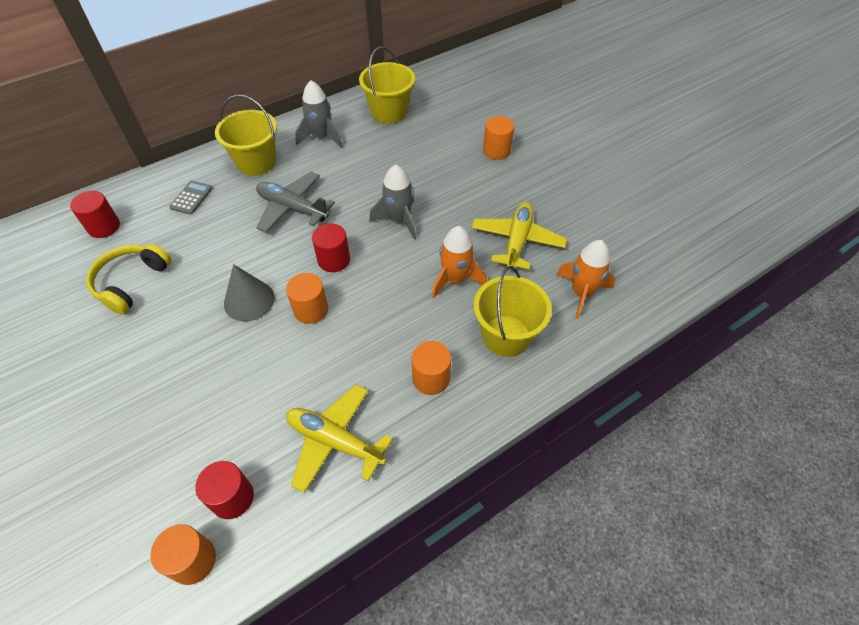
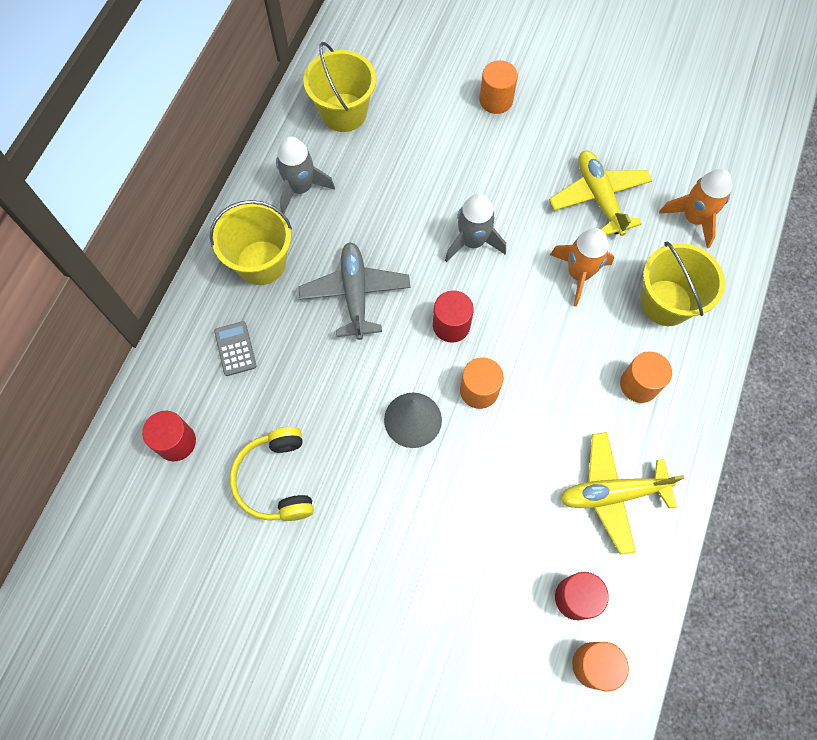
camera: 35 degrees left, 15 degrees up
grey plane [256,172,335,233] -> grey plane turned 90 degrees clockwise [298,243,411,340]

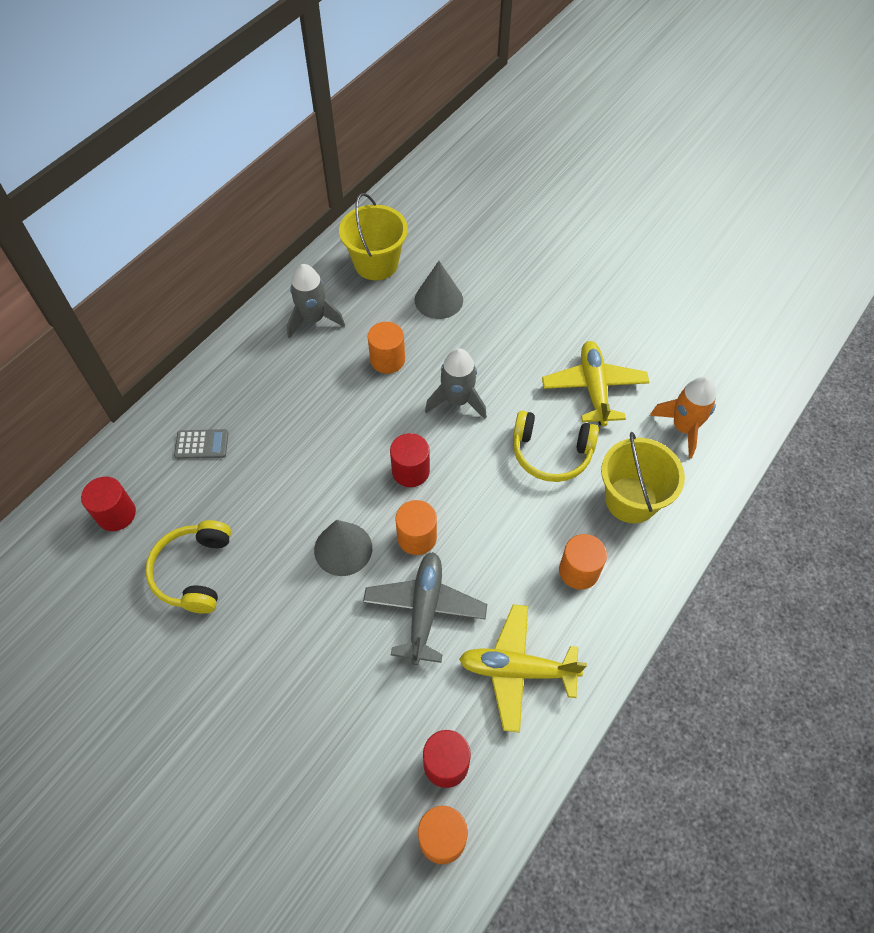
camera: 15 degrees right, 10 degrees down
yellow bucket [210,200,292,285] -> none
grey calculator [214,321,257,376] -> grey calculator turned 90 degrees clockwise [174,429,229,459]
grey plane [298,243,411,340] -> grey plane moved to [363,552,487,665]
orange cylinder [479,60,518,114] -> orange cylinder moved to [368,322,405,374]
orange rocket [550,228,614,307] -> yellow headphones [513,411,599,482]
none -> grey cone [415,261,463,319]

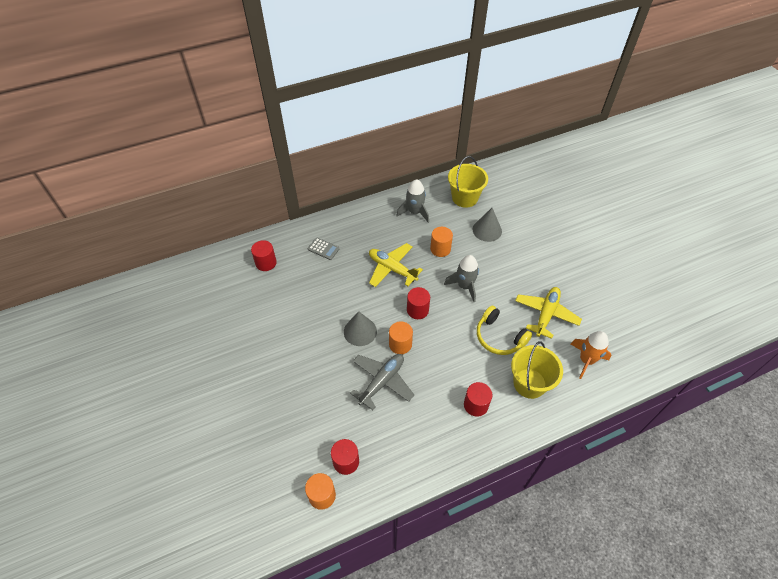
camera: 30 degrees right, 5 degrees down
yellow headphones [145,520,231,614] -> none
yellow plane [459,604,587,733] -> yellow plane moved to [369,243,423,287]
orange cylinder [559,534,607,590] -> red cylinder [464,382,492,417]

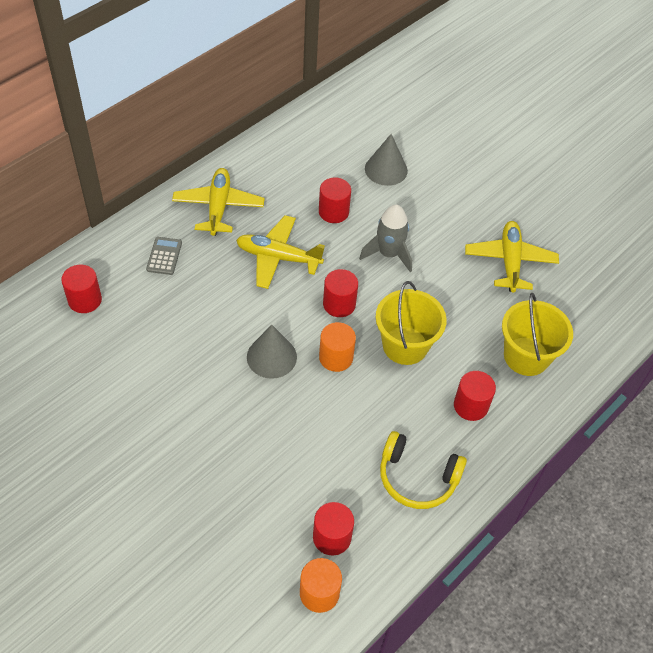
camera: 25 degrees left, 0 degrees up
grey calculator [308,238,340,260] -> grey calculator turned 90 degrees counterclockwise [146,237,182,275]
grey plane [350,354,414,410] -> none
grey rocket [396,179,429,223] -> none
orange cylinder [430,227,453,257] -> red cylinder [319,177,351,223]
yellow bucket [448,156,488,208] -> yellow bucket moved to [376,281,447,365]
yellow headphones [477,306,532,355] -> yellow headphones moved to [380,431,467,509]
orange rocket [571,331,611,379] -> none
none -> yellow plane [172,168,265,236]

